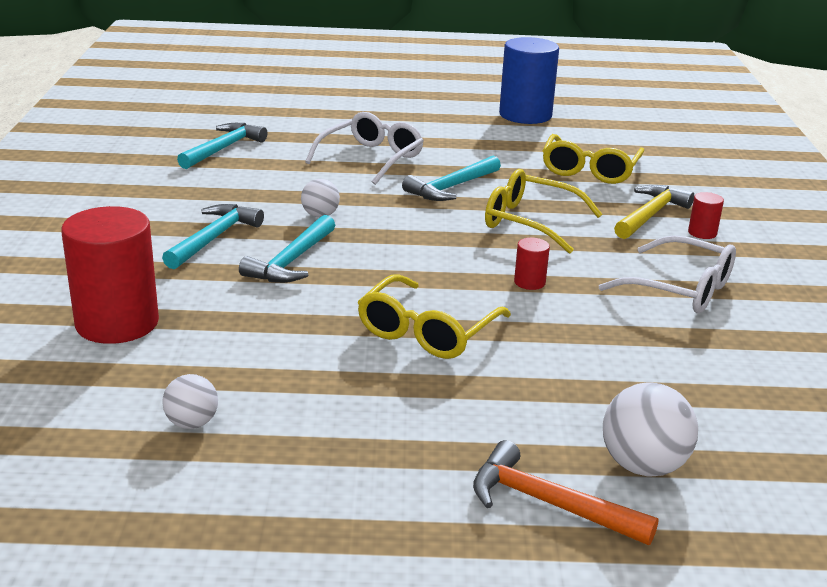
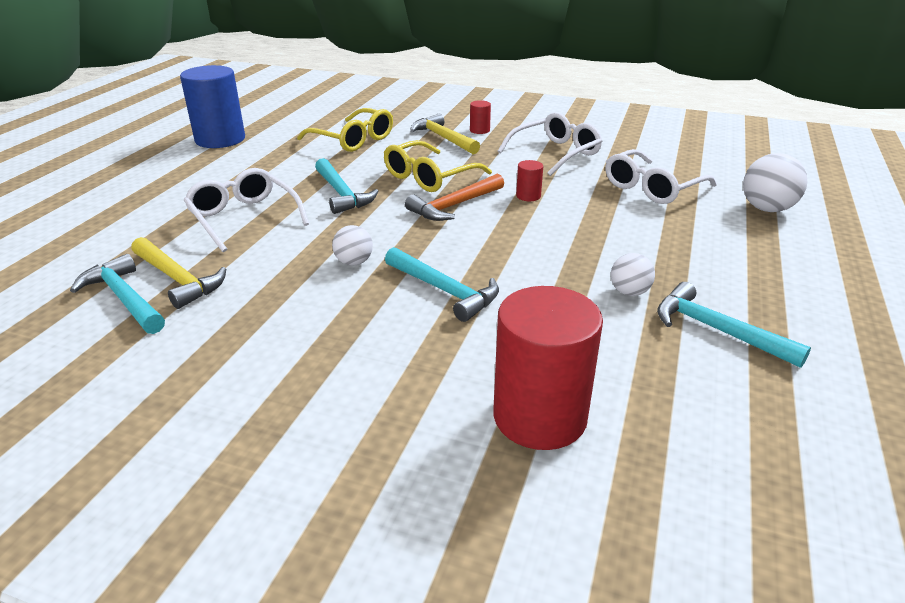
camera: 70 degrees left, 5 degrees up
turquoise hammer [162,204,264,269] -> turquoise hammer moved to [657,282,811,368]
white ball [162,374,218,429] -> white ball moved to [611,253,655,296]
yellow glasses [358,274,511,359] -> none
orange hammer [473,440,659,545] -> orange hammer moved to [405,174,504,221]
none -> yellow hammer [131,237,226,309]
none -> white glasses [605,149,717,204]

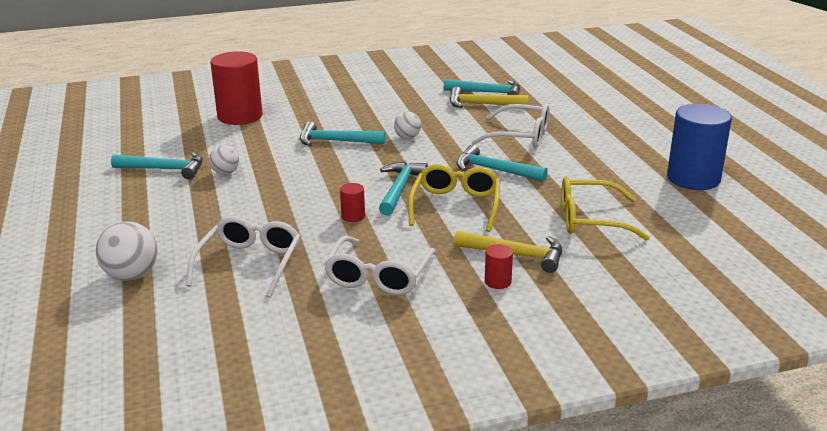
camera: 145 degrees right, 5 degrees down
orange hammer [405,174,504,221] -> turquoise hammer [379,162,428,216]

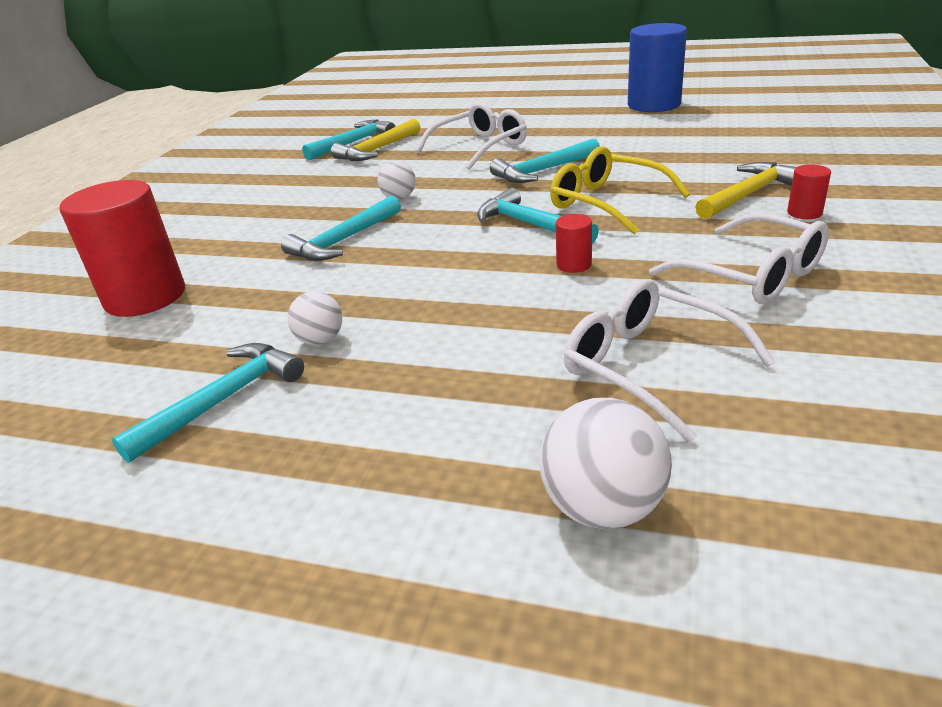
camera: 55 degrees left, 5 degrees up
yellow glasses [561,177,650,241] -> none

